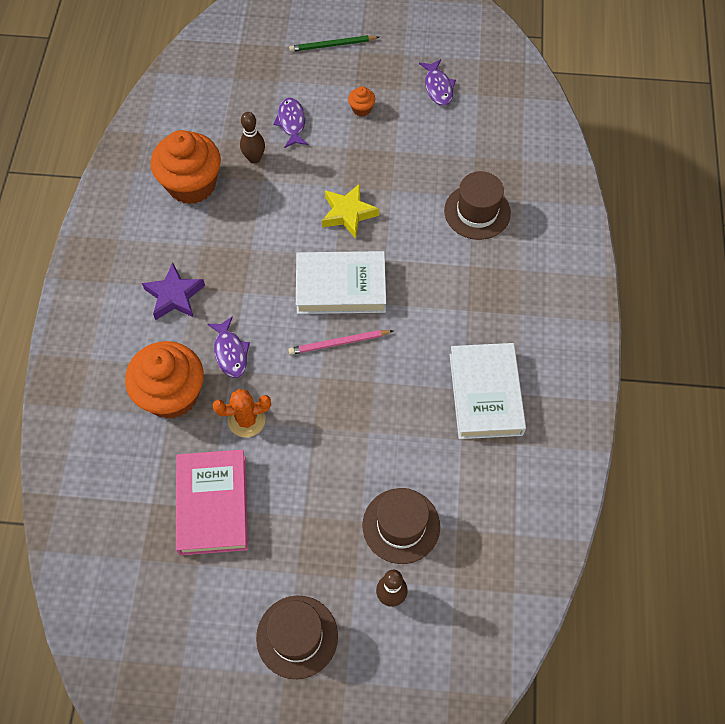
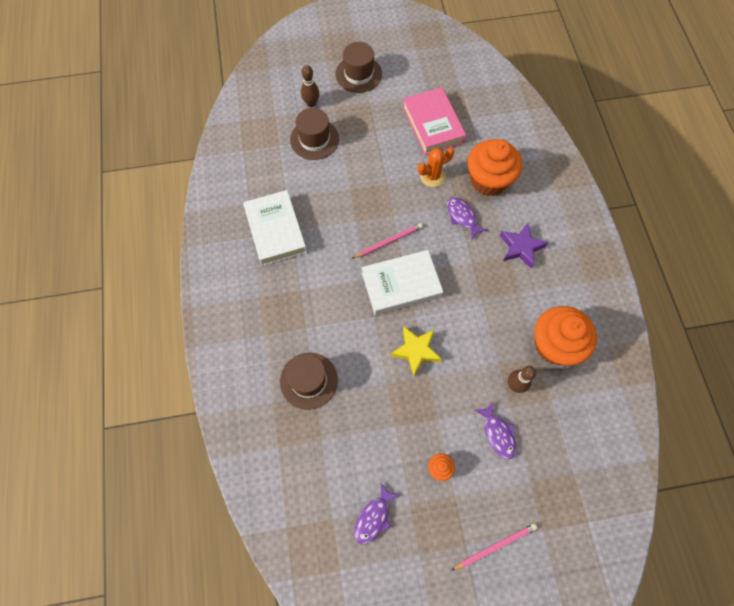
camera: 165 degrees right, 5 degrees up
green pencil [289,35,379,52] -> pink pencil [451,523,537,571]
purple fish [419,59,456,106] -> purple fish turned 120 degrees counterclockwise [354,483,400,545]

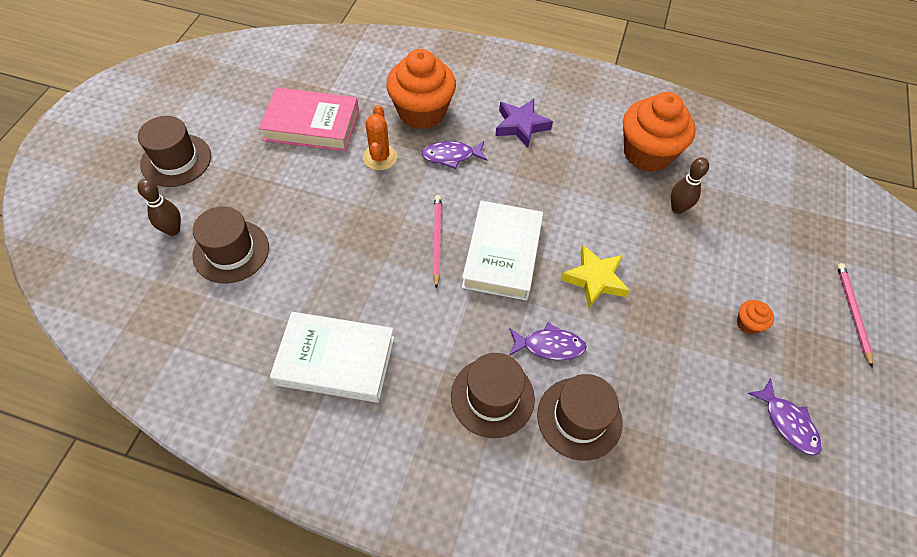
camera: 65 degrees left, 10 degrees down
purple fish [475,401,516,459] -> purple fish moved to [509,323,587,360]
none -> brown hat [451,353,535,438]

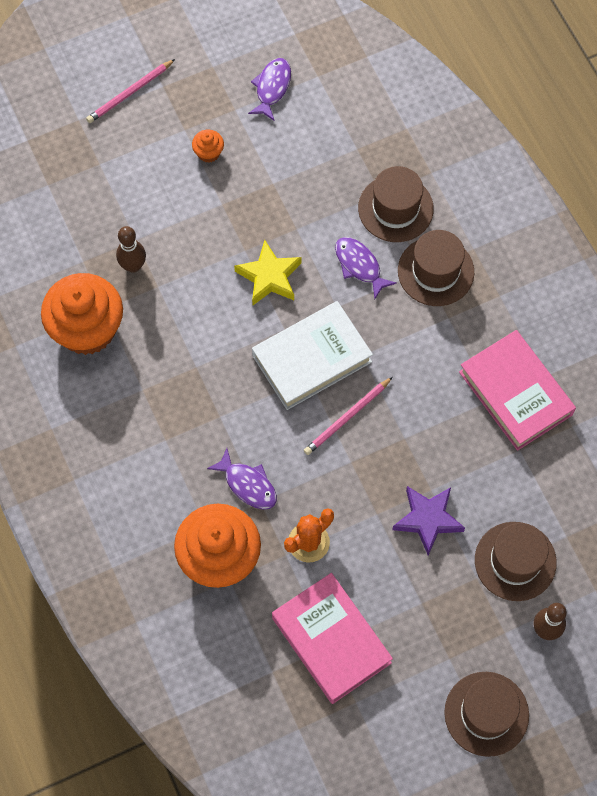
camera: 130 degrees left, 10 degrees up
white book [270,312,394,403] -> pink book [459,330,576,451]
purple star [495,99,553,148] -> purple star moved to [392,486,465,555]

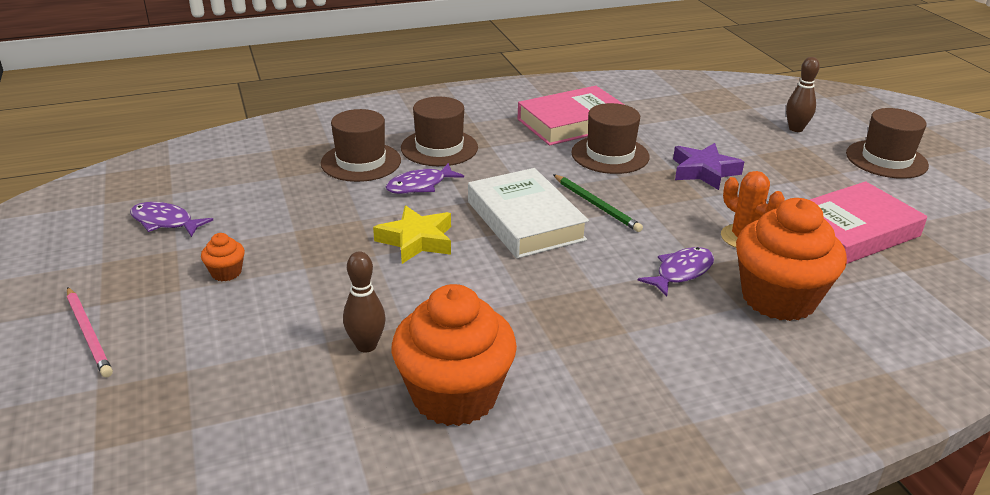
camera: 85 degrees left, 35 degrees down
pink pencil [304,377,392,455] -> green pencil [553,174,643,232]
brown hat [475,522,557,601] -> brown hat moved to [571,103,650,174]

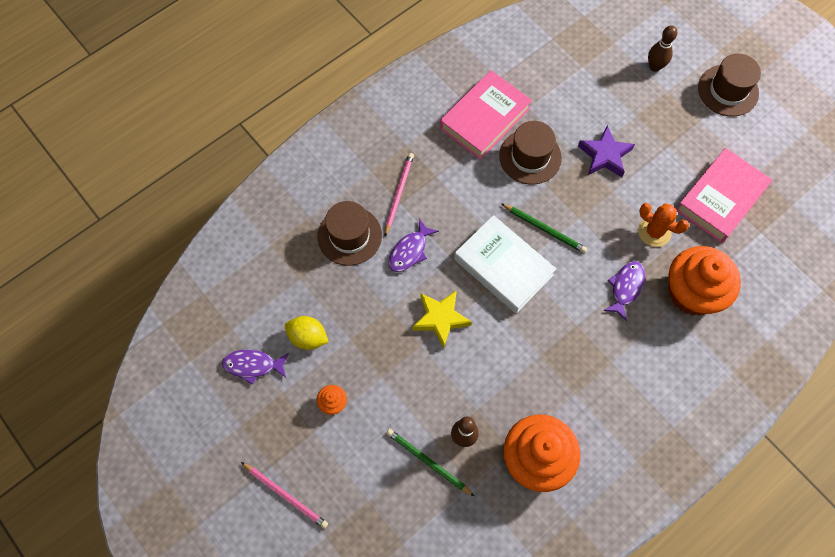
camera: 20 degrees left, 35 degrees up
brown hat [401,97,478,166] -> pink pencil [385,153,414,236]
none -> yellow lemon [285,316,329,350]
none -> green pencil [386,429,474,496]

